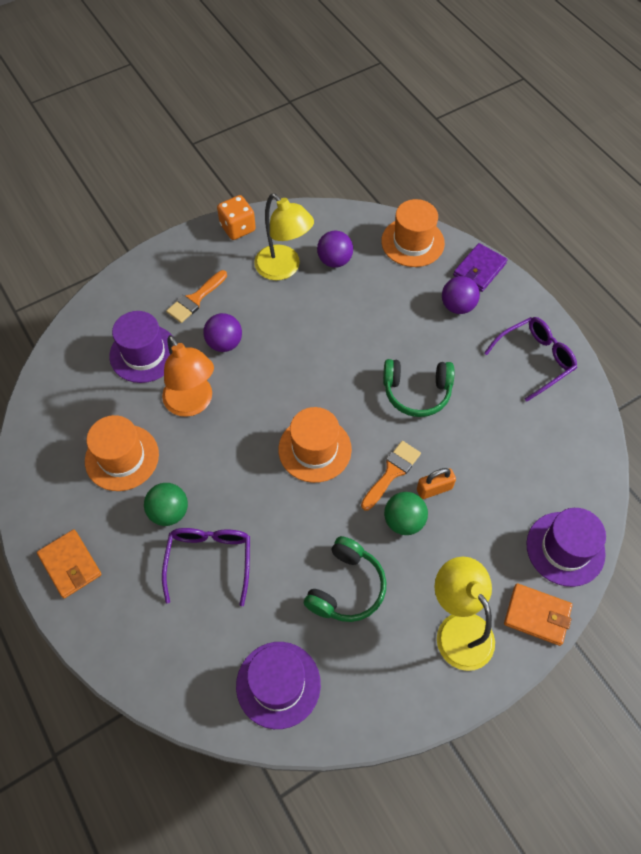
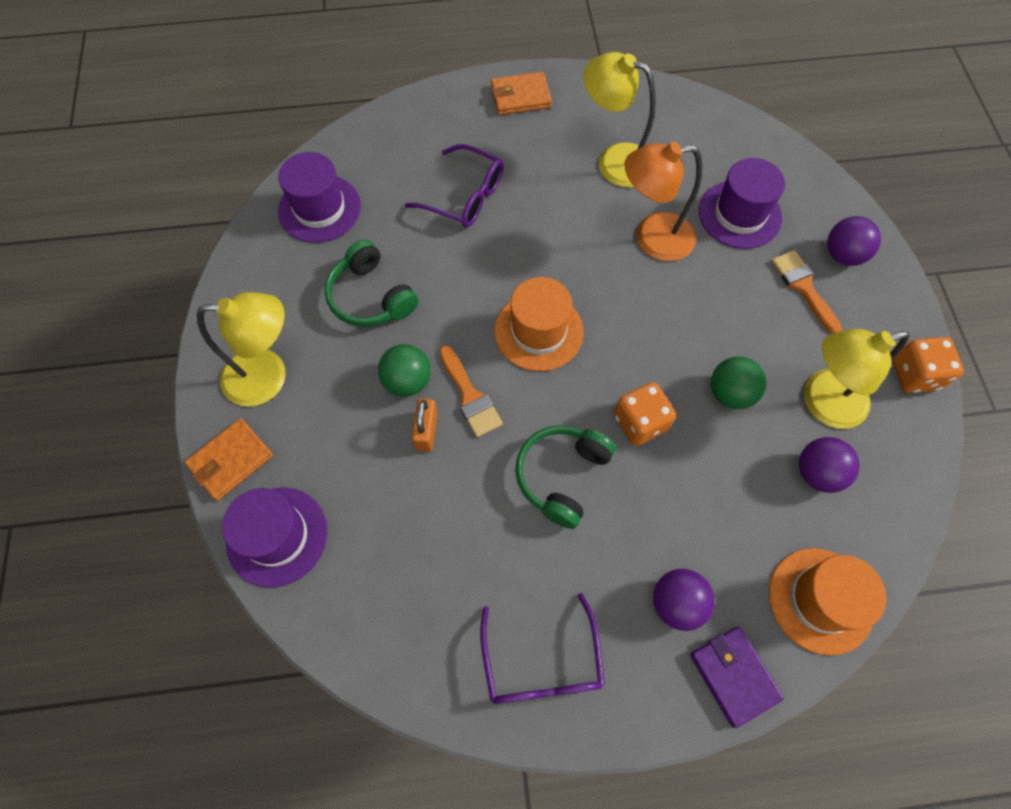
camera: 115 degrees right, 5 degrees up
orange hat [85,415,159,491] -> yellow lamp [583,52,656,187]
green ball [144,483,188,526] -> green ball moved to [711,356,766,409]
purple ball [203,313,242,352] -> purple ball moved to [827,216,881,266]
none -> orange dice [614,382,676,446]

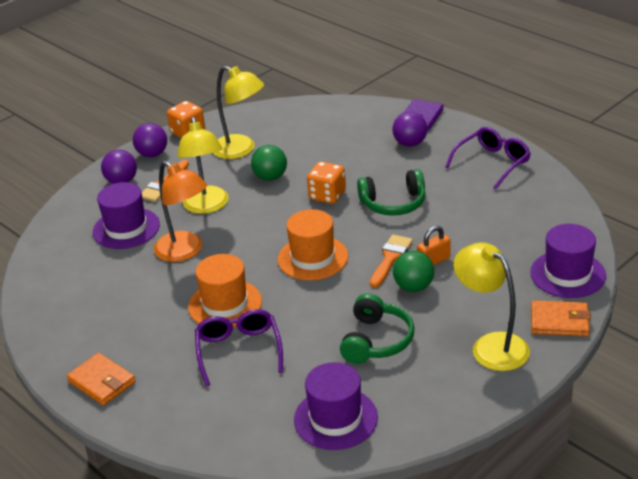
camera: 125 degrees left, 30 degrees down
yellow lamp [583,52,656,187] -> yellow lamp moved to [177,117,229,214]
orange hat [769,548,886,656] -> orange hat moved to [188,254,262,327]
purple ball [799,437,860,493] -> purple ball moved to [133,123,167,157]

